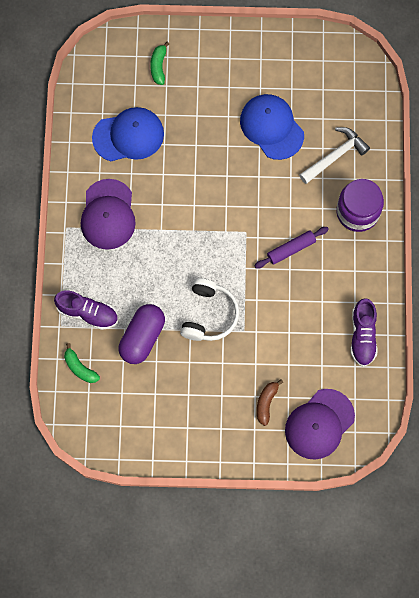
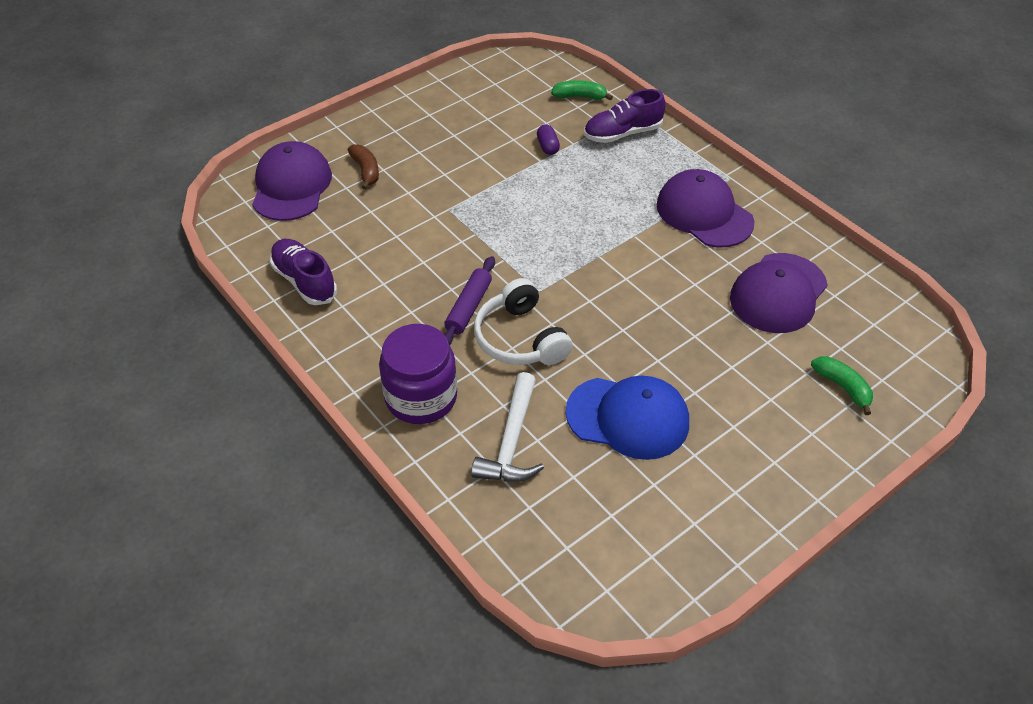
camera: 140 degrees right, 25 degrees down
blue cap [92,107,164,161] -> purple cap [730,253,828,333]
purple capsule [119,304,165,364] -> purple capsule [537,124,560,155], size x0.45
white headphones [180,278,239,341] -> white headphones moved to [474,278,573,365]

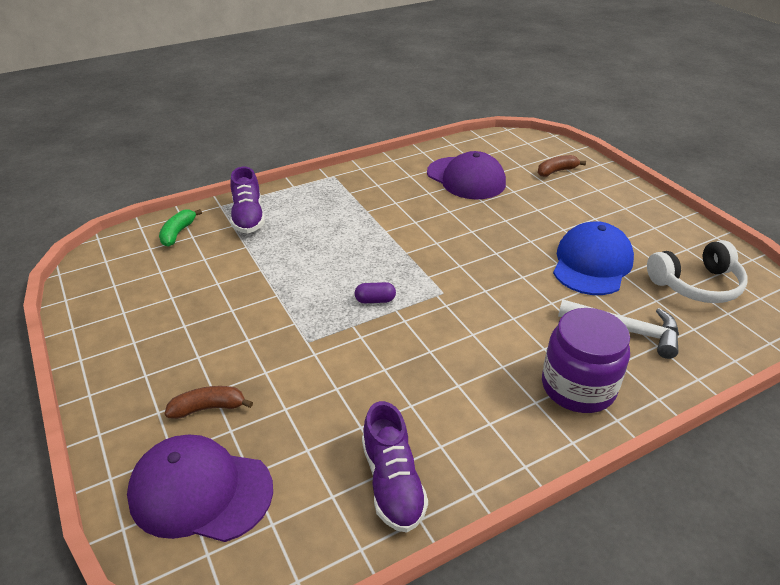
camera: 80 degrees left, 10 degrees down
purple shoe [270,239,337,305] -> purple shoe turned 75 degrees counterclockwise [362,401,428,533]
purple rolling pin [444,256,495,345] -> none
white headphones [474,278,573,365] -> white headphones moved to [647,240,748,303]
purple capsule [537,124,560,155] -> purple capsule moved to [354,282,396,303]
purple cap [656,169,754,247] -> none
green banana [811,356,873,415] -> brown banana [538,155,586,177]

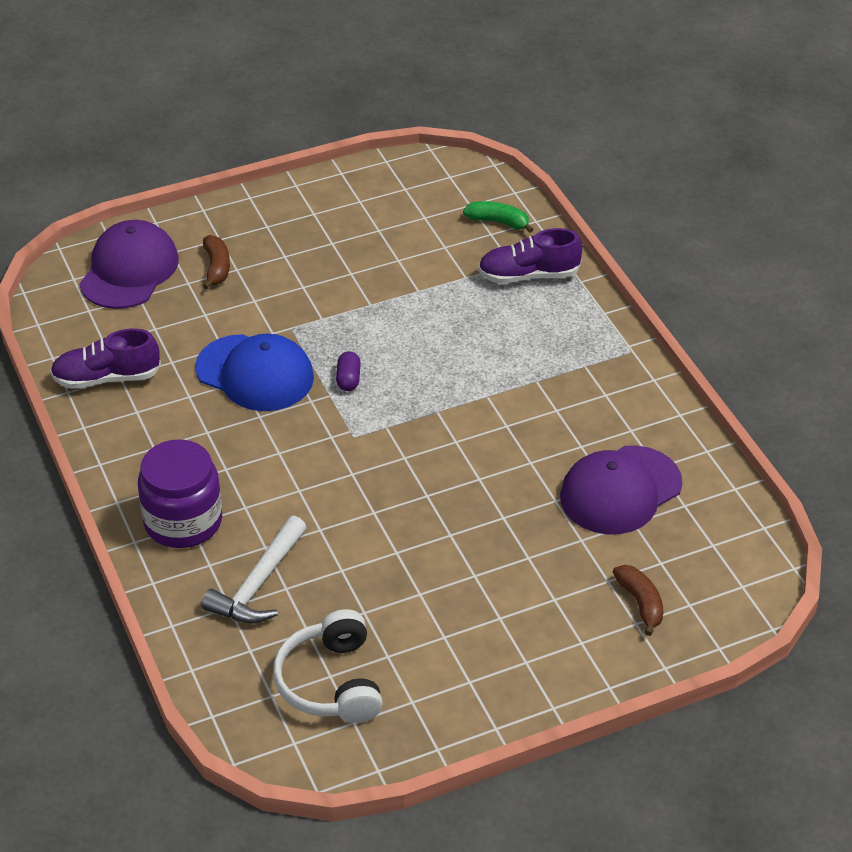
camera: 95 degrees right, 5 degrees up
blue cap [553,221,634,295] -> blue cap moved to [195,333,314,411]

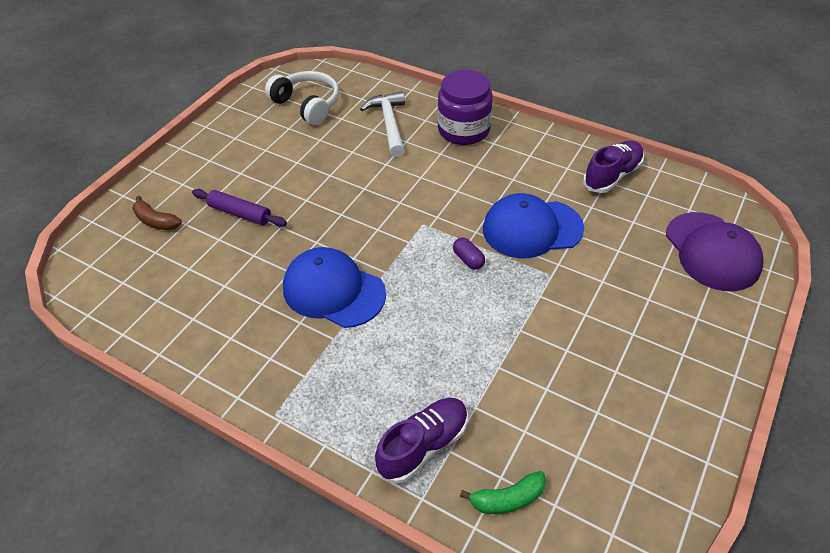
camera: 145 degrees right, 5 degrees up
brown banana [203,235,230,289] -> none
purple cap [560,445,682,534] -> none
none -> purple rolling pin [192,189,287,227]
none -> blue cap [283,247,386,328]

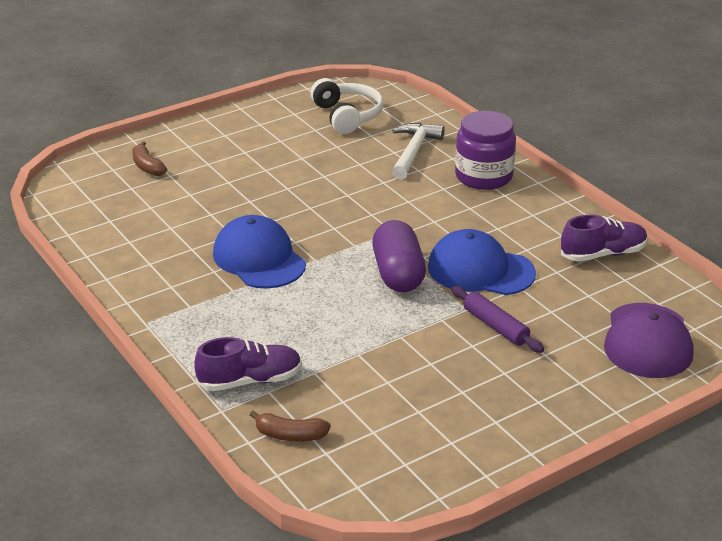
camera: 25 degrees right, 15 degrees down
purple rolling pin [192,189,287,227] -> purple rolling pin moved to [452,286,544,353]
purple capsule [453,238,485,270] -> purple capsule [372,220,426,292], size x2.22
green banana [460,471,546,514] -> brown banana [250,410,331,442]

